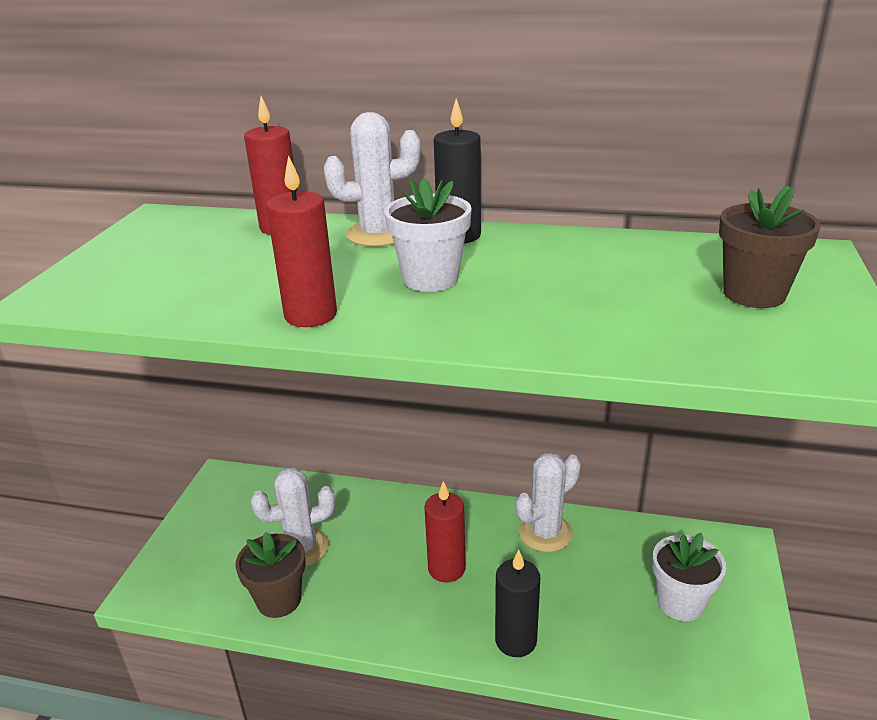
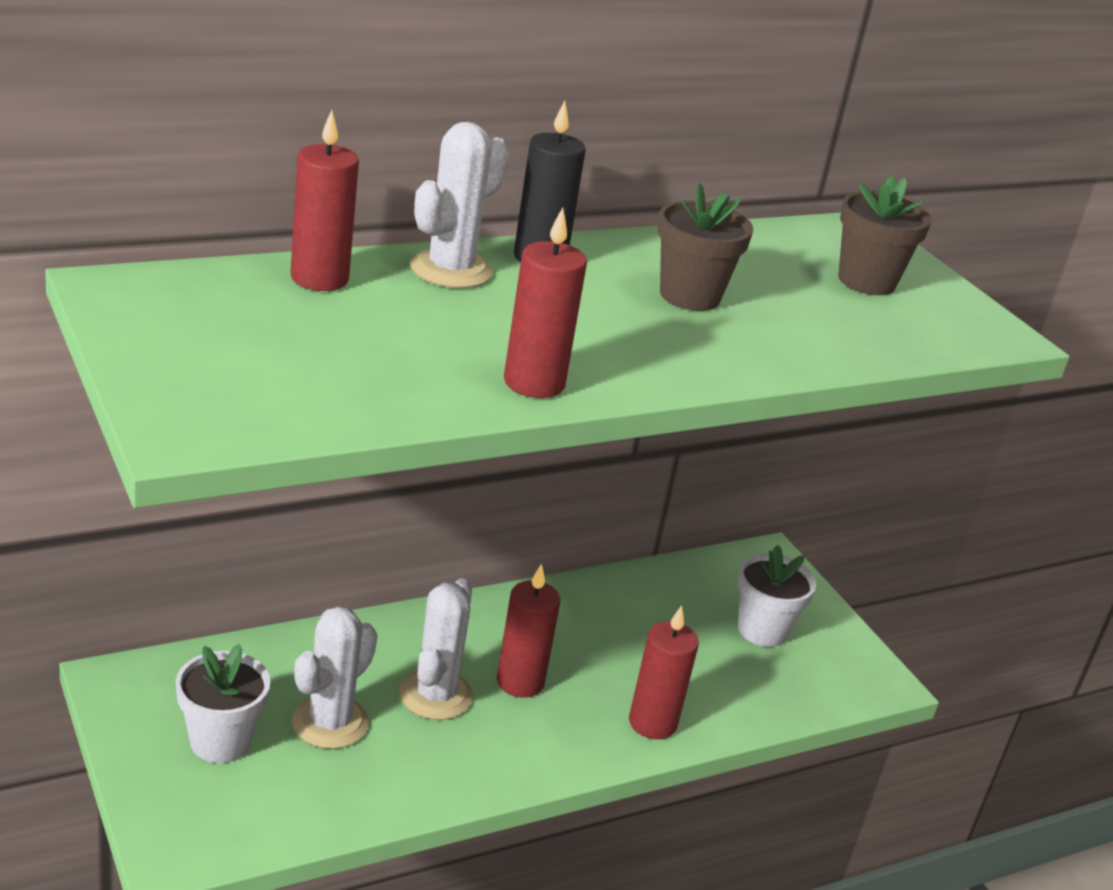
camera: 45 degrees left, 0 degrees up
brown flower pot [235,532,306,618] -> brown flower pot moved to [658,183,753,311]
white flower pot [384,178,472,292] -> white flower pot moved to [176,644,270,763]
black candle [495,550,540,657] -> red candle [629,605,699,739]
white cactus [516,452,581,552] -> white cactus moved to [399,578,473,720]

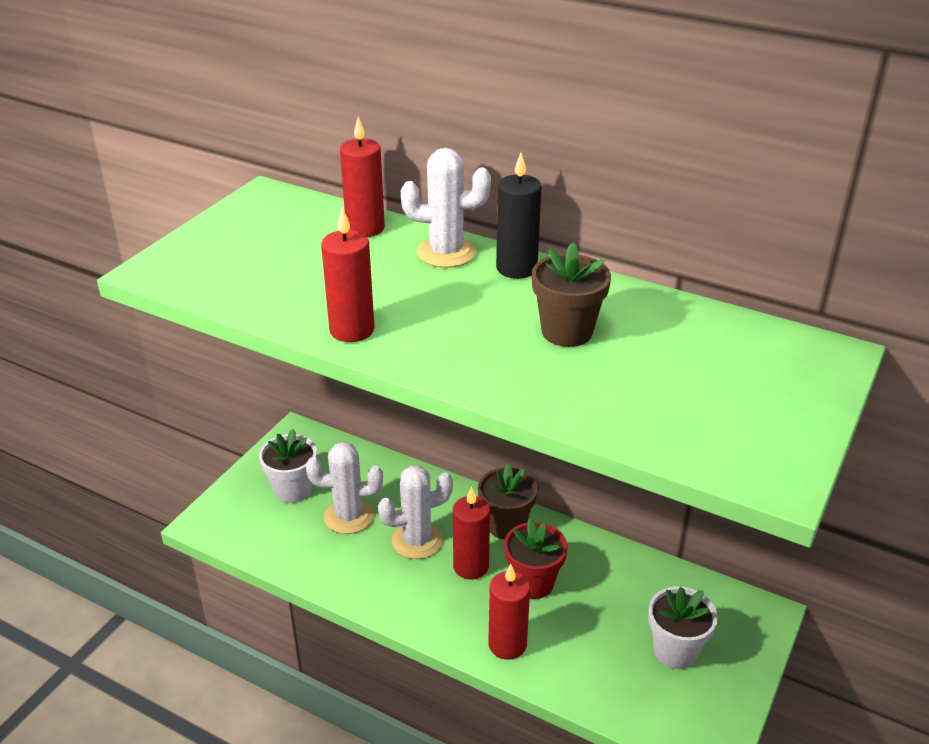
camera: 60 degrees right, 5 degrees up
brown flower pot [838,176,932,295] -> brown flower pot moved to [478,463,537,539]
none -> red flower pot [504,518,568,599]

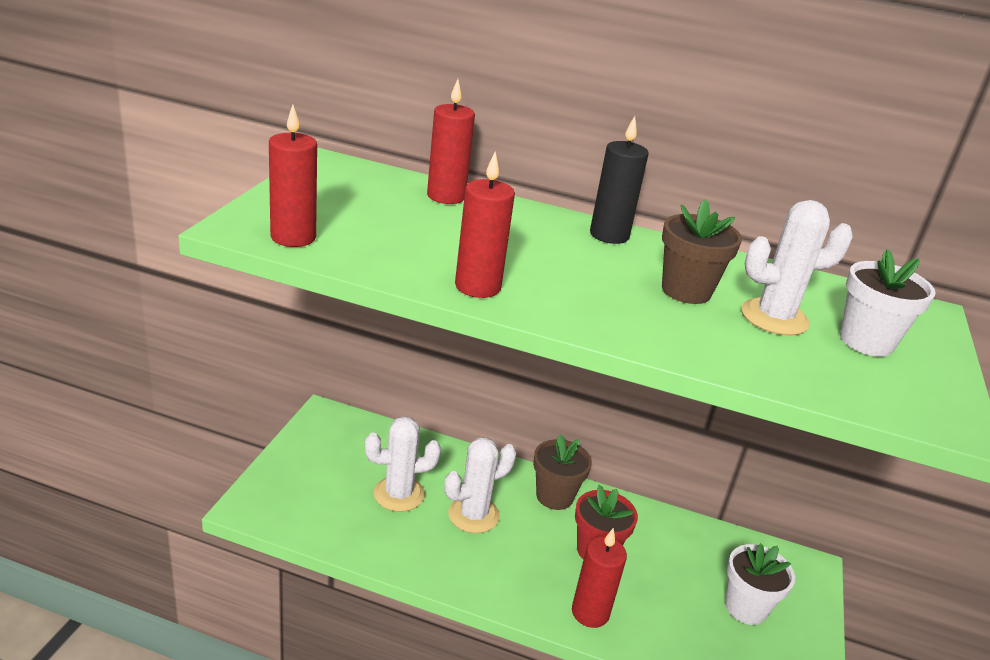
camera: 15 degrees left, 5 degrees down
white flower pot [259,429,317,503] -> white flower pot moved to [840,249,936,357]
white cactus [401,148,491,268] -> white cactus moved to [741,200,853,336]
red candle [453,487,490,579] -> red candle moved to [269,105,317,247]

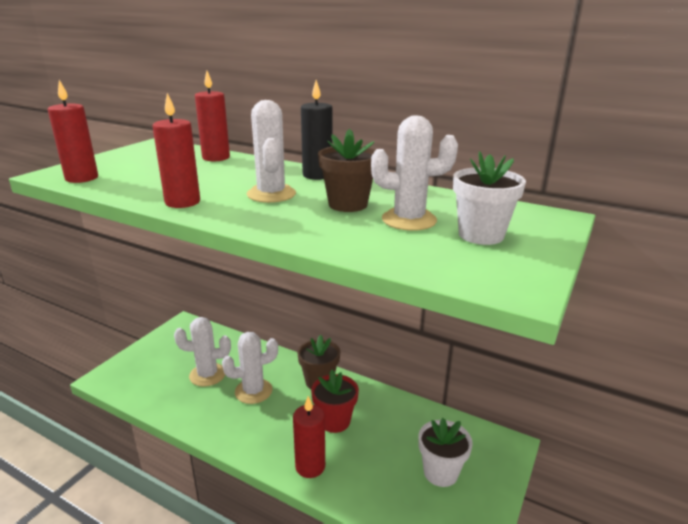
camera: 15 degrees right, 5 degrees down
none -> white cactus [247,100,296,203]

